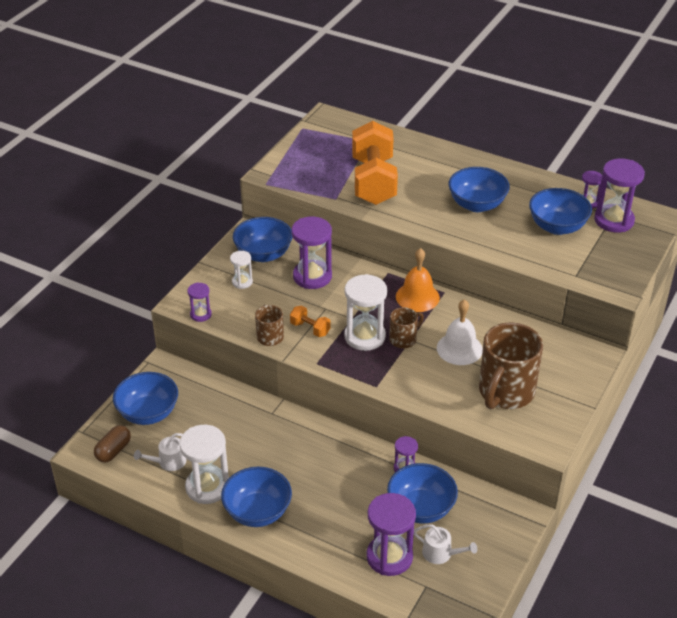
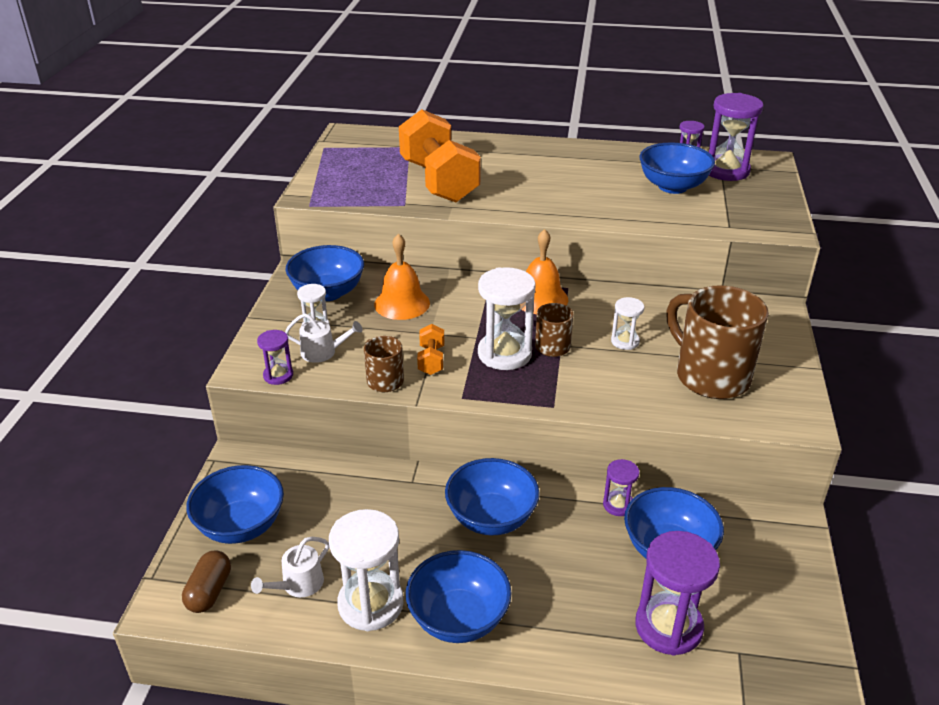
camera: 20 degrees left, 5 degrees down
orange dumbbell [290,305,331,337] -> orange dumbbell turned 75 degrees clockwise [417,324,444,375]
purple hourglass [291,217,332,289] -> orange bell [374,234,430,320]
white watering can [414,524,477,564] -> white watering can moved to [285,313,363,363]
white bell [437,299,483,365] -> white hourglass [611,297,644,350]
blue bowl [449,167,510,212] -> blue bowl moved to [445,458,540,535]
brown mug [479,323,543,409] -> brown mug turned 135 degrees clockwise [666,285,769,399]

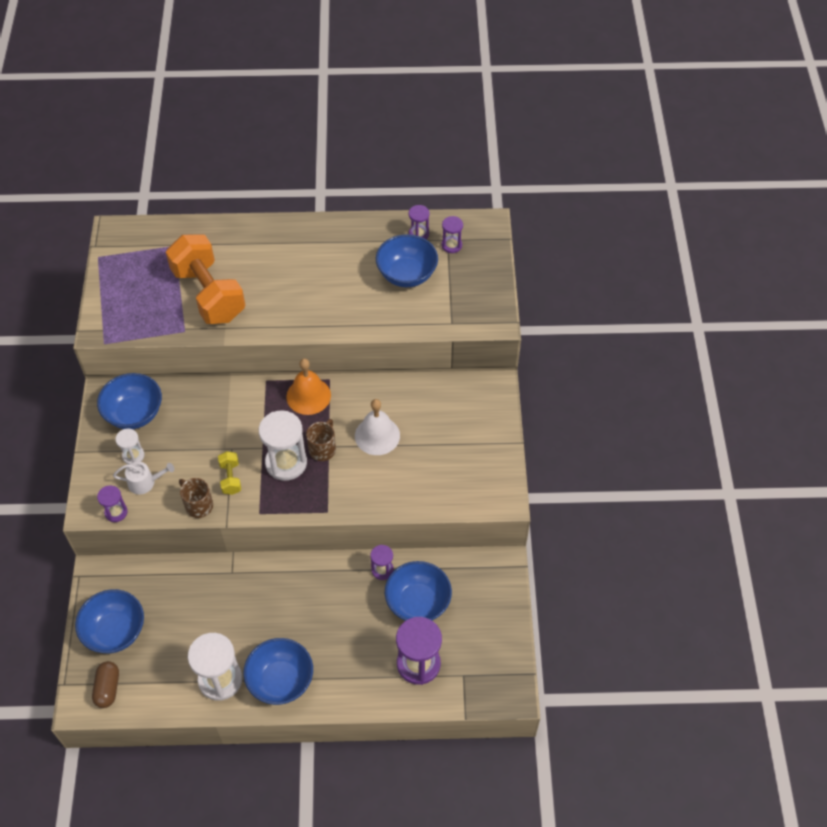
camera: 10 degrees left, 20 degrees up
white watering can [251,537,329,597] -> none
orange bell [374,234,430,320] -> none
orange dumbbell [417,324,444,375] -> yellow dumbbell [218,451,241,495]
blue bowl [445,458,540,535] -> none
white hourglass [611,297,644,350] -> white bell [355,399,400,455]
brown mug [666,285,769,399] -> none
purple hourglass [709,93,763,181] -> purple hourglass [442,216,463,253], size x0.53

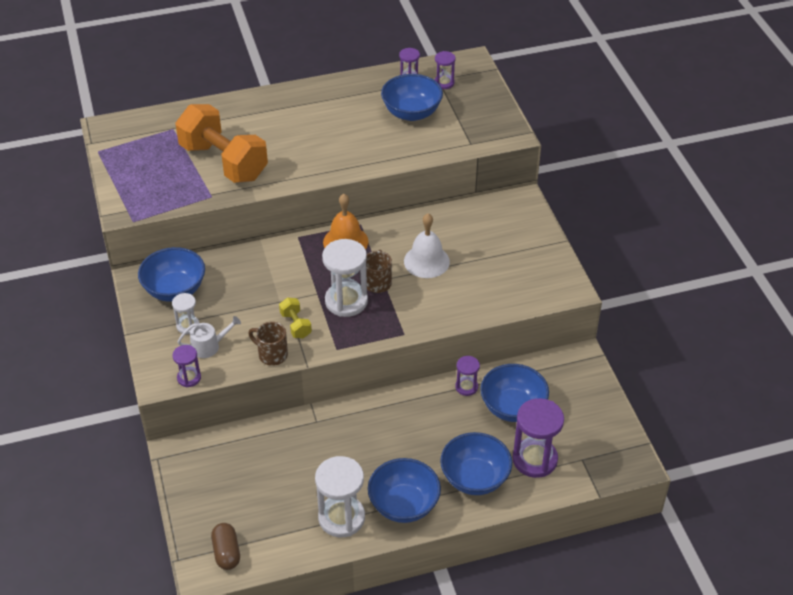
camera: 15 degrees left, 10 degrees down
blue bowl [75,589,144,653] -> blue bowl moved to [440,432,512,495]

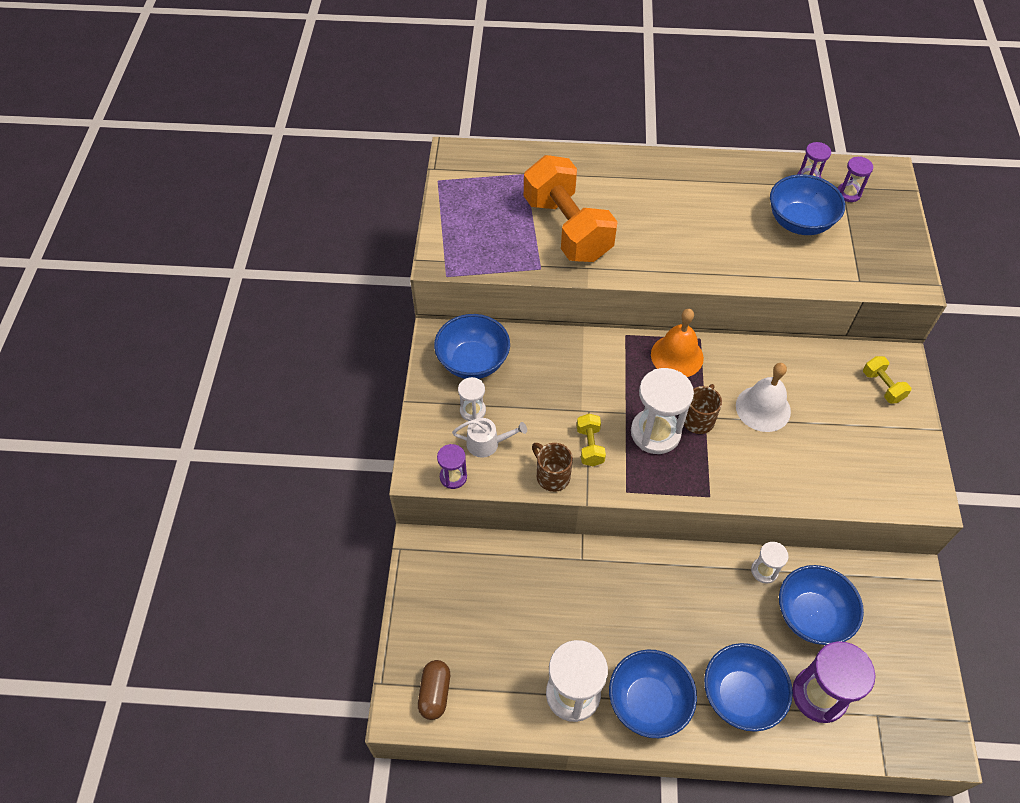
camera: 20 degrees right, 10 degrees up
purple hourglass [455,356,480,396] -> white hourglass [751,542,789,584]
none -> yellow dumbbell [863,356,911,404]

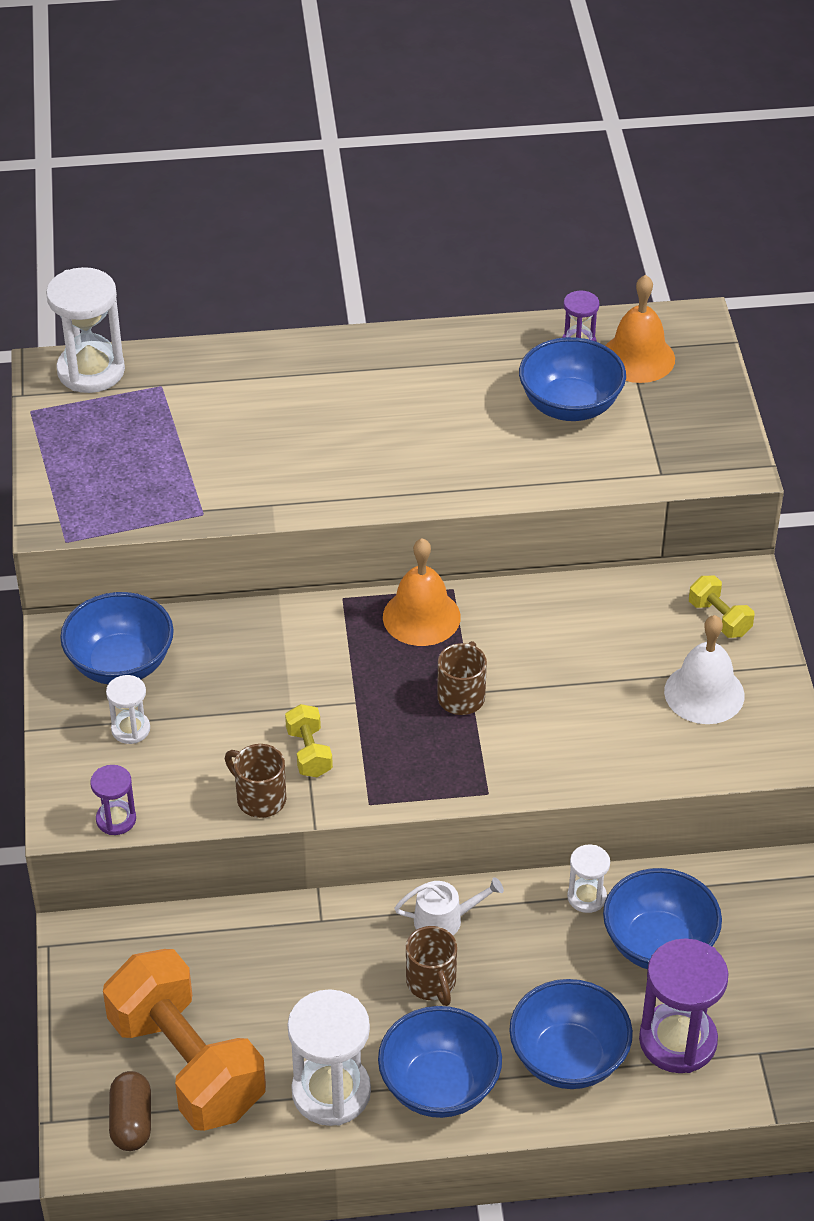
camera: 10 degrees left, 10 degrees down
white watering can [452,418,527,458] -> white watering can moved to [395,877,504,935]
orange dumbbell [524,155,617,262] -> orange dumbbell moved to [103,949,266,1131]
white hourglass [631,368,694,454] -> white hourglass moved to [46,267,125,393]
white bell [736,363,791,432] -> white bell moved to [664,615,745,724]
purple hourglass [838,156,873,202] -> orange bell [605,275,675,383]
none -> brown mug [406,926,457,1006]

